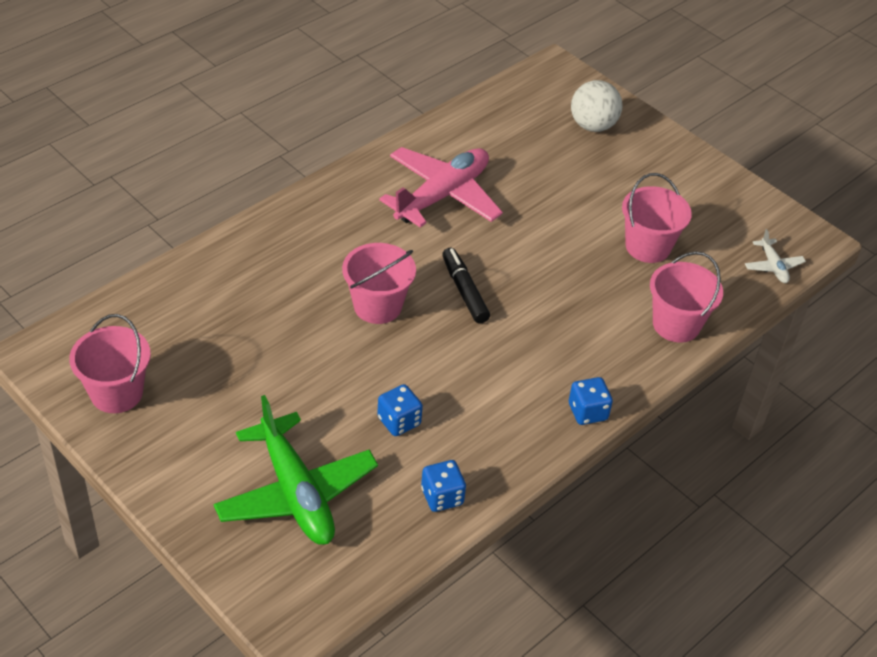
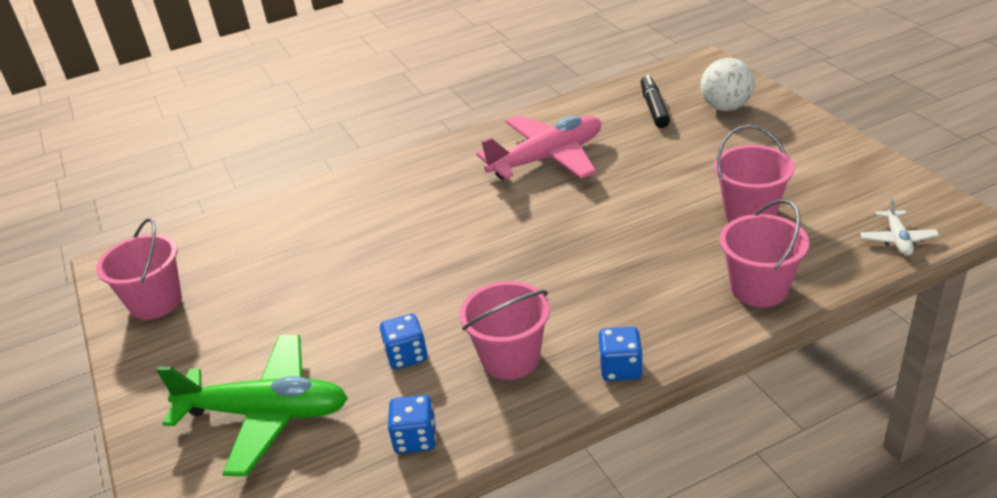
camera: 25 degrees right, 10 degrees down
green plane [213,395,378,545] -> green plane turned 75 degrees counterclockwise [156,335,348,476]
pink bucket [342,243,416,324] -> pink bucket moved to [459,281,550,380]
black marker [442,248,490,324] -> black marker moved to [640,75,670,128]

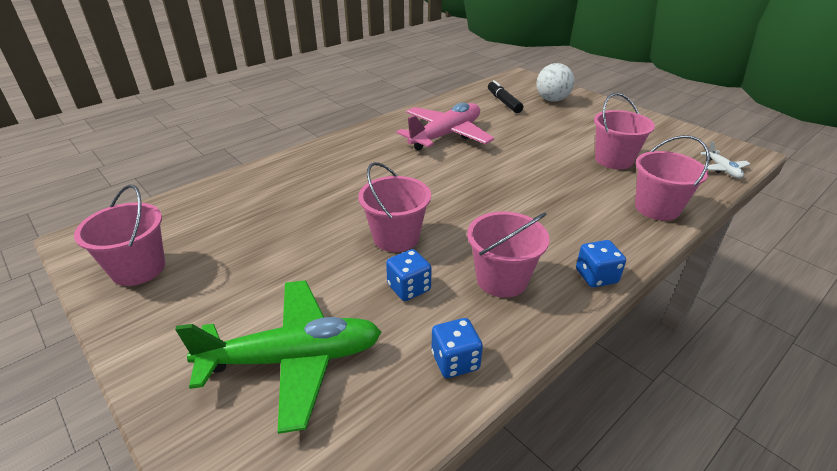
camera: 20 degrees left, 0 degrees up
none -> pink bucket [358,162,431,252]

